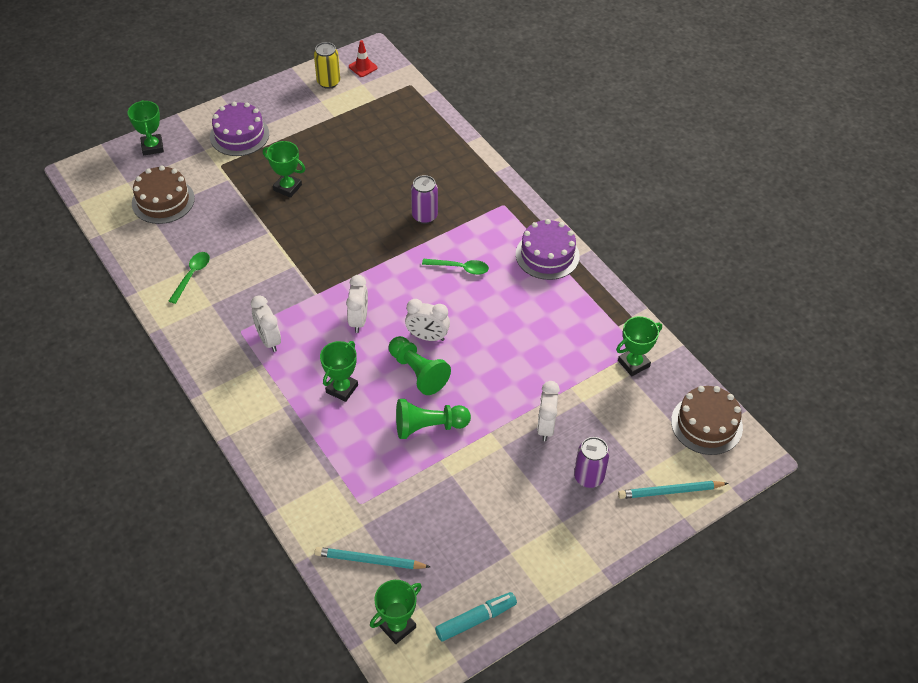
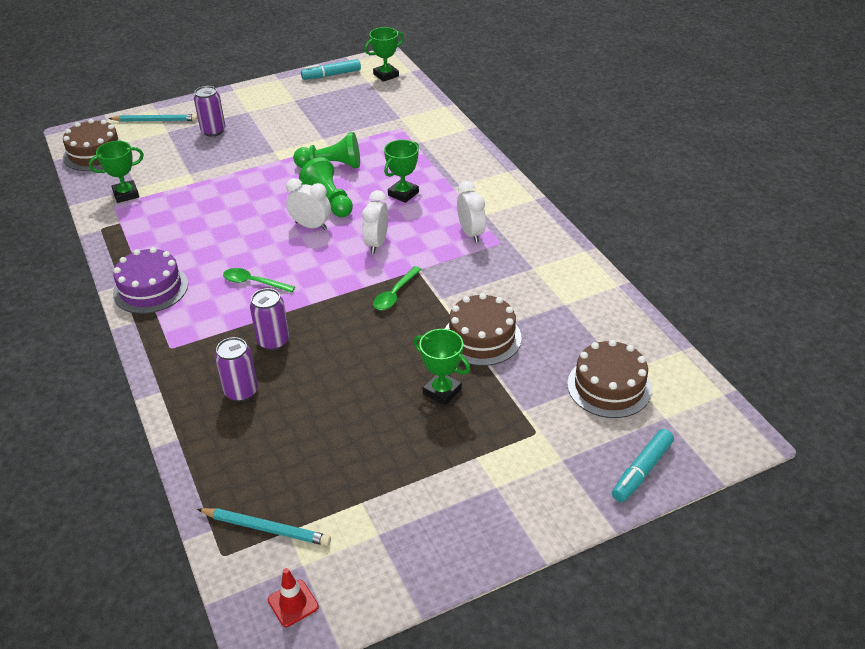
camera: 170 degrees left, 10 degrees down
green trophy [127,100,164,155] -> turquoise marker [612,429,674,502]
green spoon [169,252,210,304] -> green spoon moved to [373,266,422,310]
purple cake [210,102,269,156] -> none
yellow can [314,42,340,89] -> none
turquoise pencil [314,547,430,569] -> turquoise pencil moved to [197,508,331,546]
white clock [537,381,560,441] -> none
none -> purple can [215,337,258,402]
none -> brown cake [445,293,522,366]

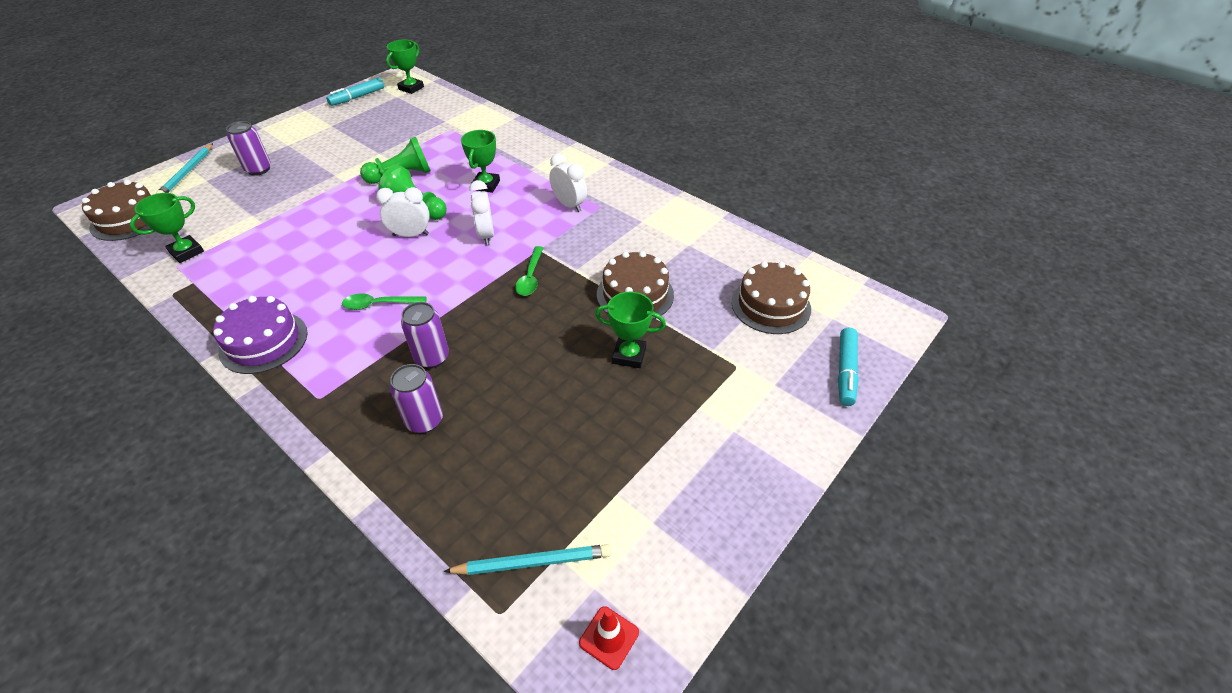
camera: 25 degrees left, 5 degrees up
turquoise pencil [108,114,198,122] -> turquoise pencil turned 120 degrees clockwise [156,143,213,194]

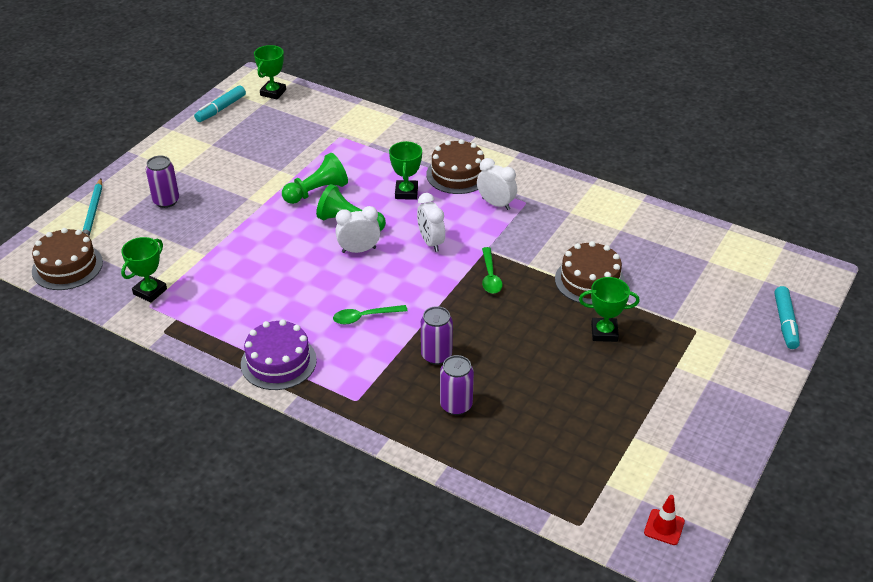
camera: 10 degrees left, 5 degrees down
turquoise pencil [443,544,611,575] -> none
brown cake [731,261,811,334] -> brown cake moved to [426,139,484,194]

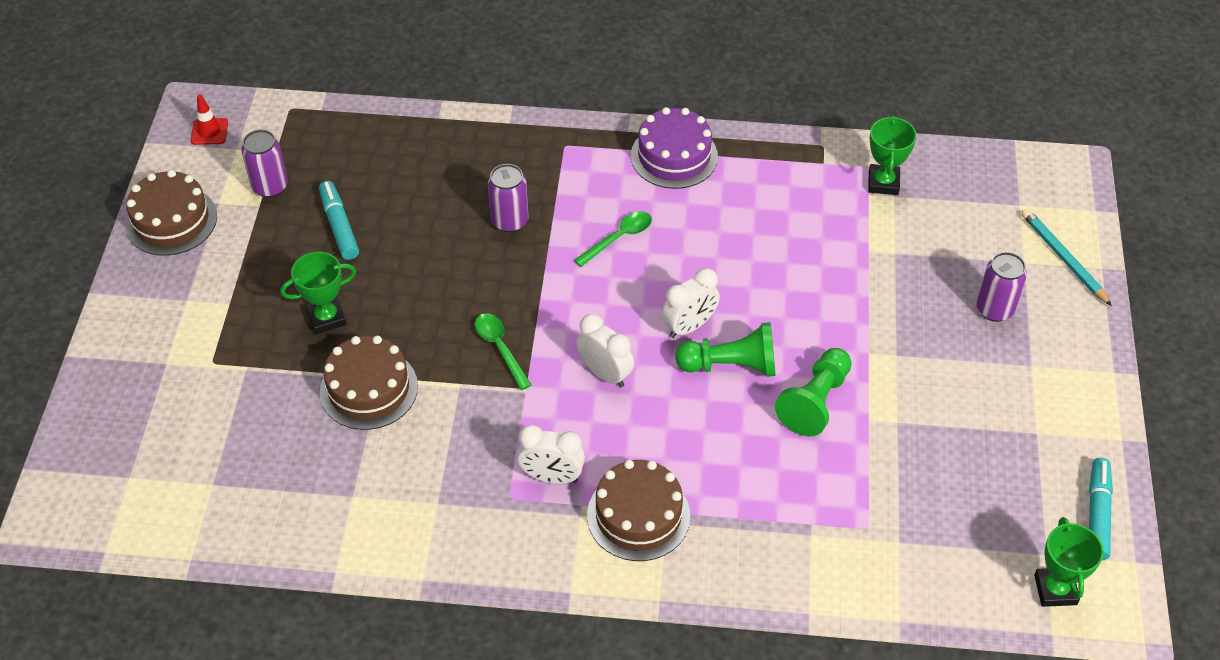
camera: 155 degrees right, 10 degrees up
brown cake [32,228,103,290] -> brown cake moved to [126,170,217,256]
green trophy [389,141,422,200] -> none
purple can [440,355,474,415] -> purple can moved to [242,129,288,198]
turquoise marker [774,286,800,349] -> turquoise marker moved to [319,181,359,260]

